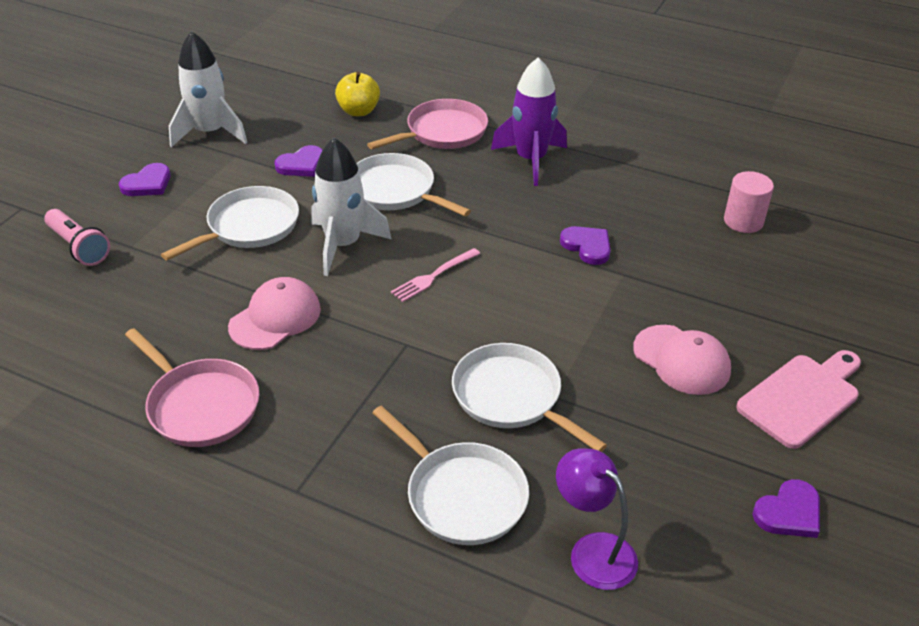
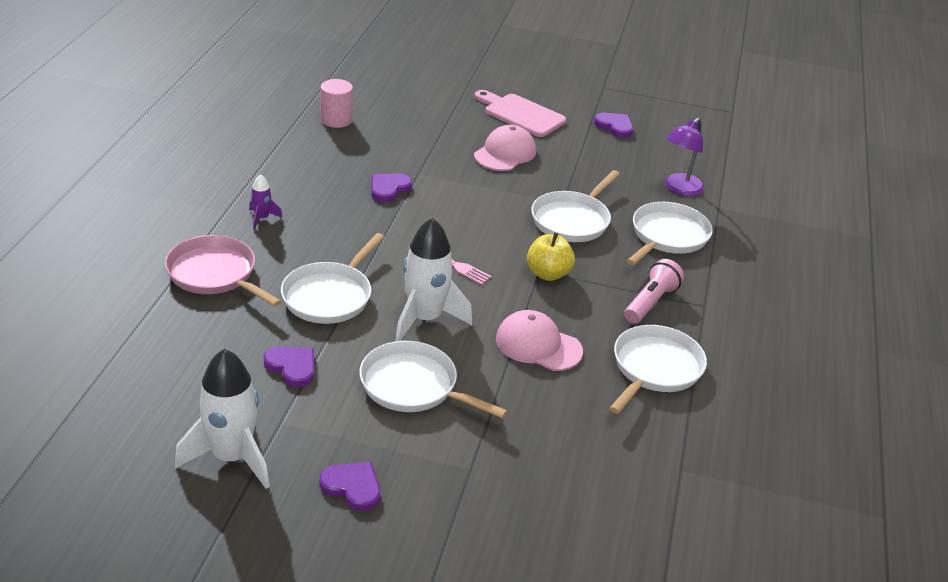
camera: 105 degrees left, 5 degrees down
pink flashlight [44,209,110,266] -> pink flashlight moved to [624,259,684,324]
pink pan [125,328,259,447] -> white pan [609,325,707,414]
yellow apple [335,72,380,116] -> yellow apple moved to [527,233,575,281]
purple rocket [491,57,567,186] -> purple rocket [249,174,282,230], size x0.47

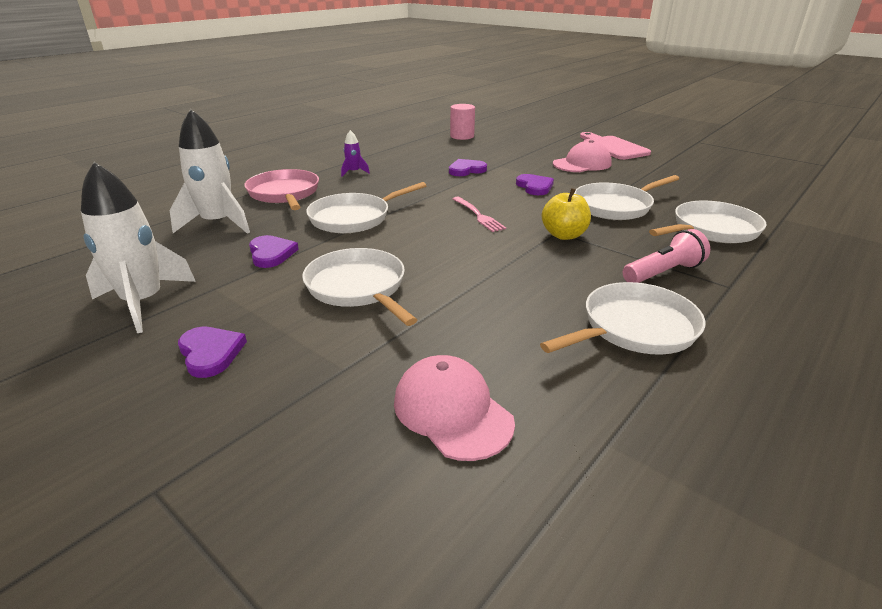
camera: 30 degrees right, 5 degrees down
white rocket [395,218,472,341] -> white rocket moved to [170,109,250,234]
pink cap [496,310,583,371] -> pink cap moved to [394,355,515,461]
purple heart [594,113,633,138] -> purple heart moved to [516,174,554,195]
purple lamp [665,118,704,196] -> none

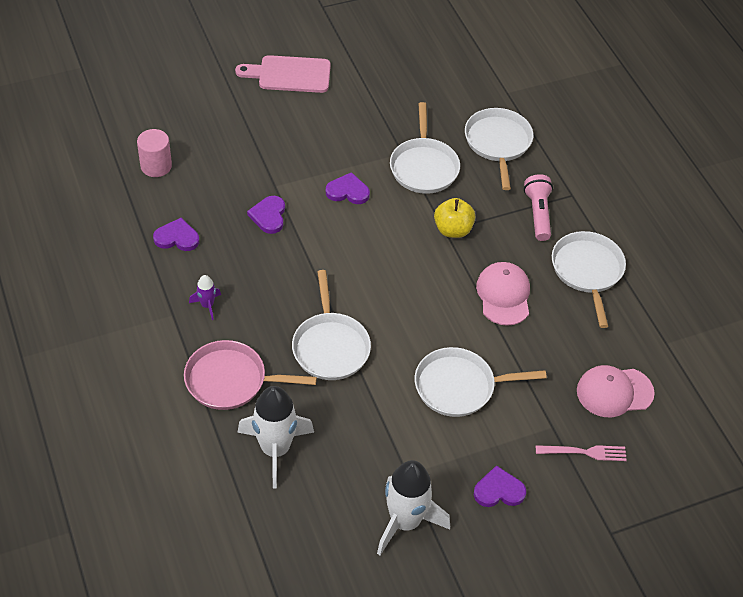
camera: 65 degrees left, 20 degrees up
purple heart [249,235,299,268] -> purple heart moved to [153,218,199,251]
pink fork [452,197,506,232] -> pink fork moved to [536,445,627,461]
pink cap [553,140,612,172] -> pink cap moved to [476,262,530,326]

